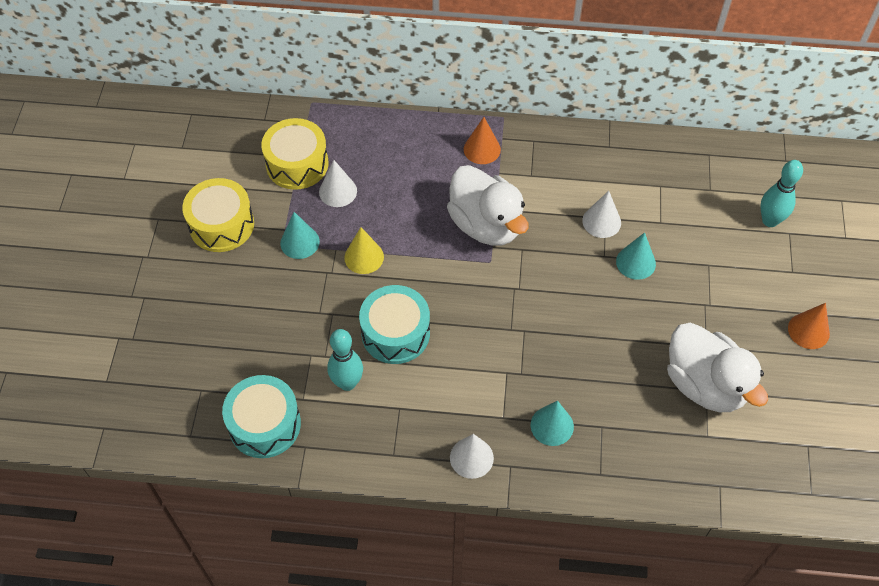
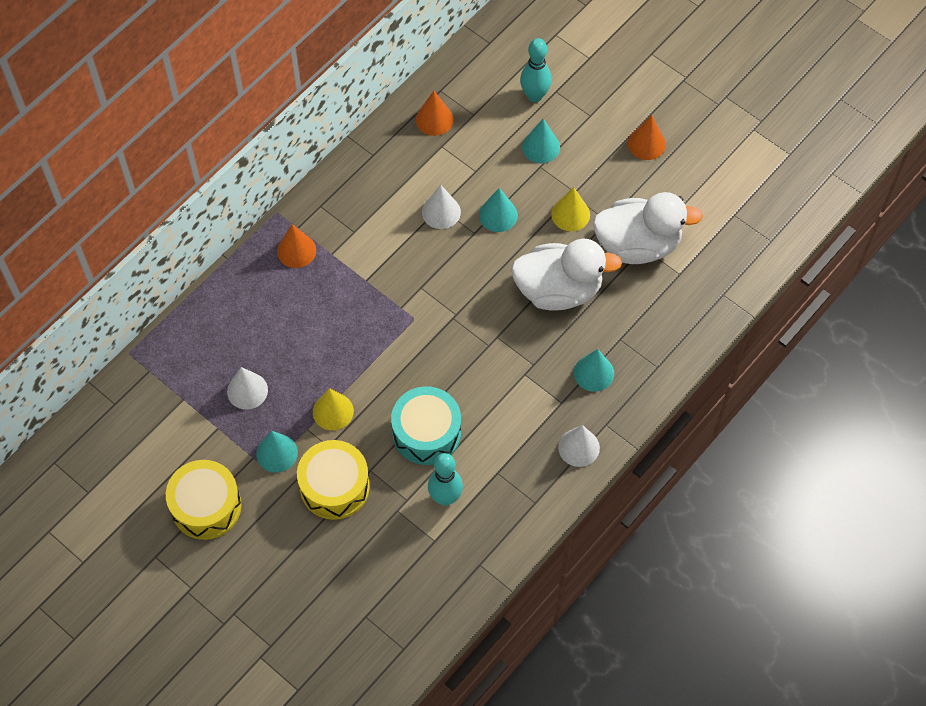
camera: 55 degrees left, 5 degrees up
turquoise drum [222,375,301,458] -> none
yellow drum [261,118,329,190] -> yellow drum moved to [297,440,370,520]
white duck [447,165,528,246] -> white duck moved to [511,239,622,311]
none -> orange cone [416,91,453,136]
none -> turquoise cone [522,118,560,163]
none -> yellow cone [551,187,590,231]

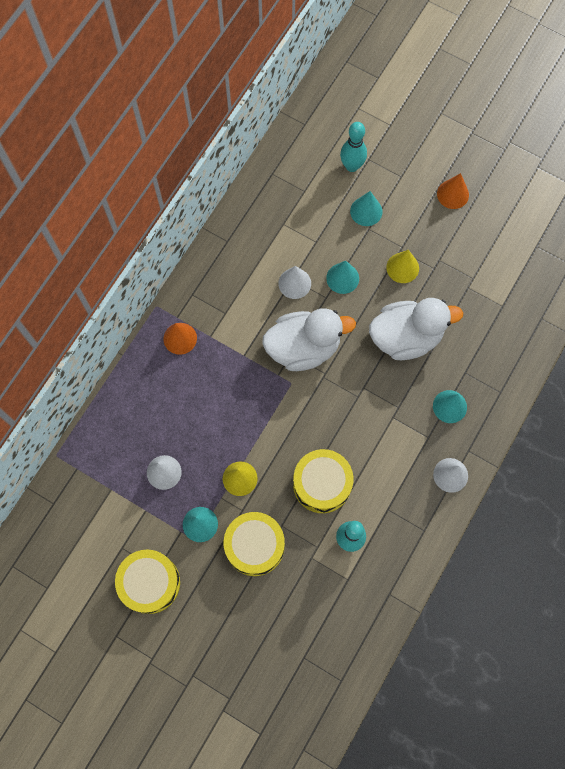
camera: 10 degrees left, 10 degrees up
turquoise drum [391,386,461,465] -> yellow drum [293,449,354,513]
orange cone [416,91,453,136] -> none
white duck [593,192,703,264] -> white duck moved to [262,308,356,371]

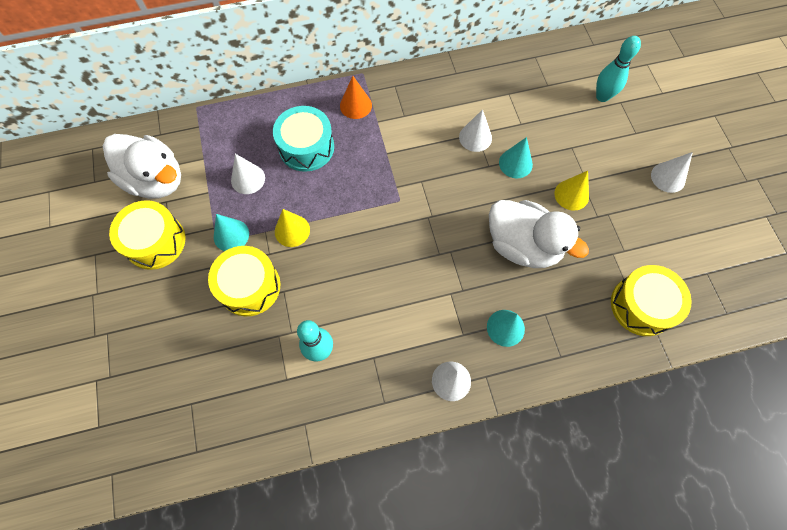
camera: 45 degrees right, 5 degrees down
white duck [262,308,356,371] -> white duck moved to [103,134,181,199]
yellow drum [293,449,354,513] -> yellow drum moved to [611,265,691,336]
turquoise cone [350,191,382,226] -> none
orange cone [437,173,469,209] -> white cone [651,152,693,193]
none -> turquoise drum [273,106,334,172]

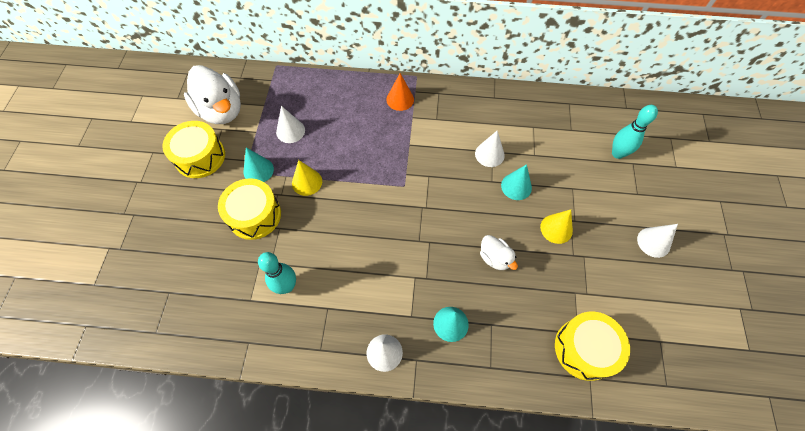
camera: 20 degrees right, 5 degrees down
turquoise drum [273,106,334,172] -> none
white duck [489,200,589,268] -> white duck [480,235,518,270], size x0.50

